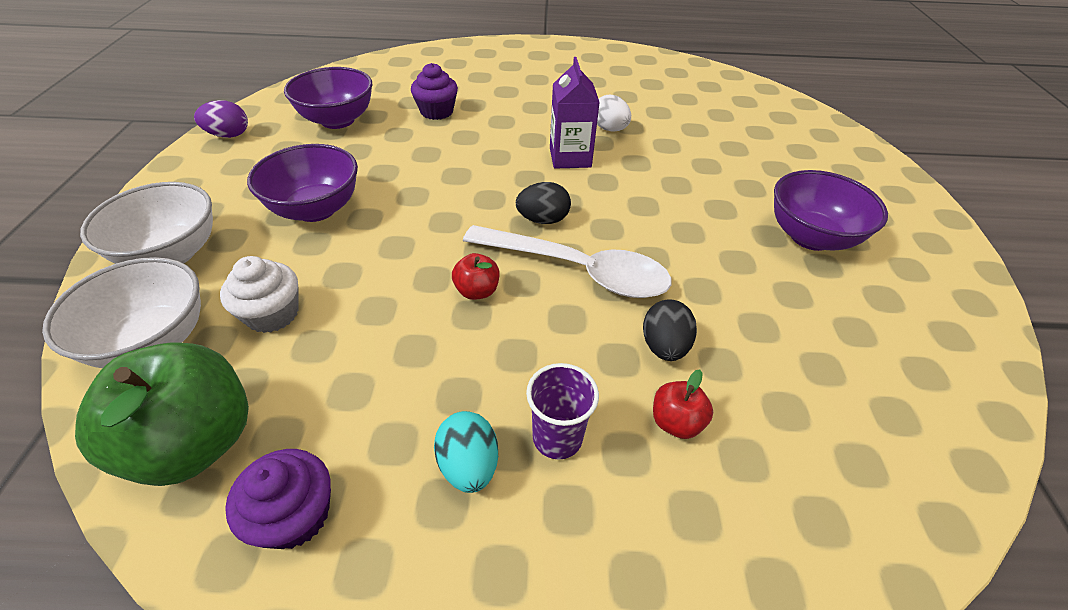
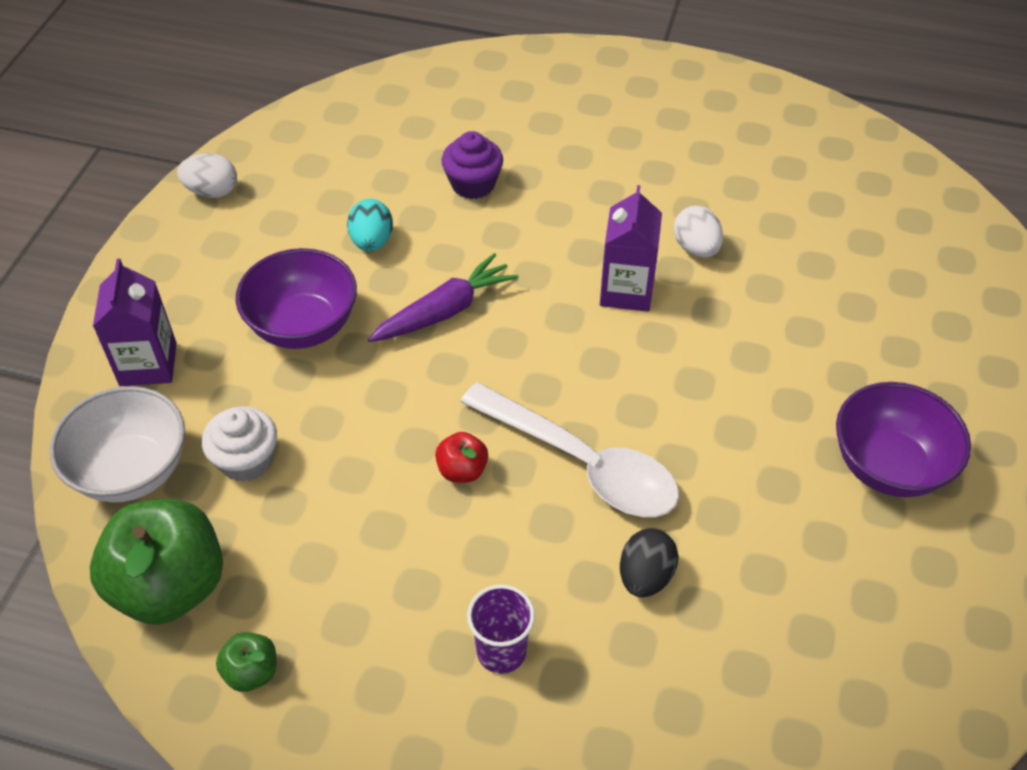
camera: 15 degrees right, 5 degrees up
white bowl [80,182,213,264] -> purple carton [93,258,177,386]
purple egg [194,100,248,138] -> white egg [177,153,237,198]
purple cupcake [225,449,331,549] -> green apple [216,632,276,692]
purple bowl [284,67,373,129] -> none
turquoise egg [434,411,498,493] -> turquoise egg moved to [347,199,393,251]
black egg [516,182,571,224] -> none
red apple [653,369,713,439] -> none
none -> purple carrot [368,253,519,342]

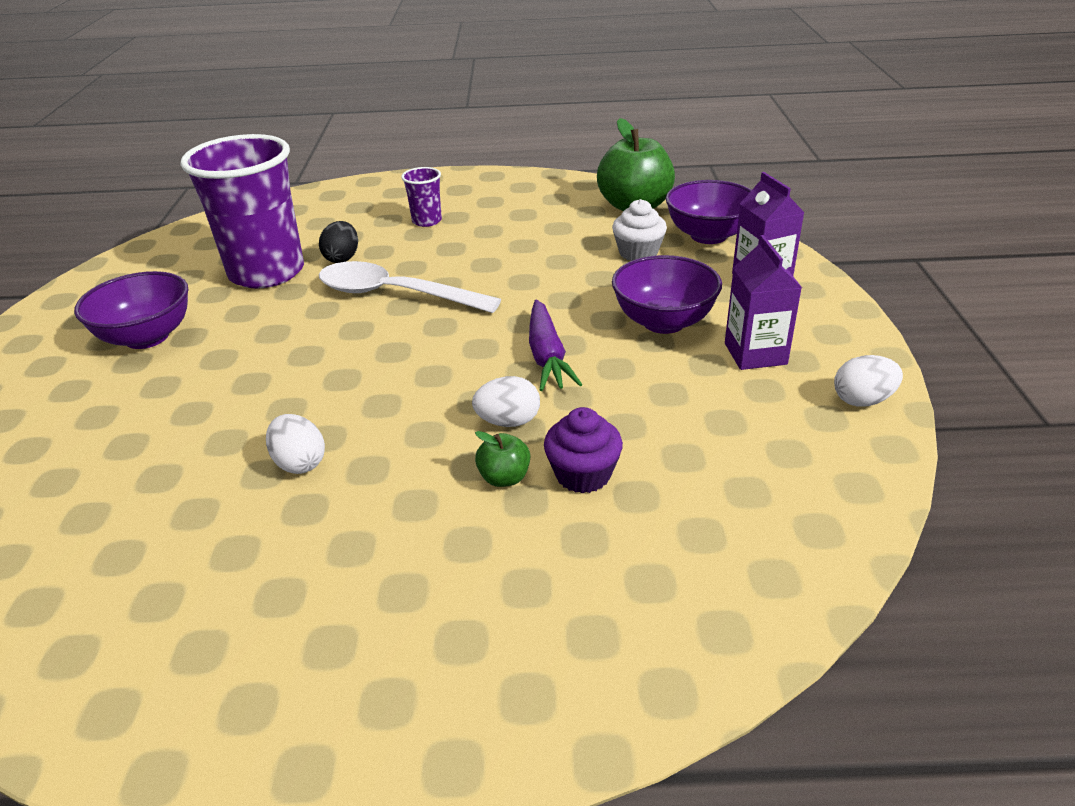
camera: 165 degrees right, 15 degrees down
white bowl [50,386,185,502] -> purple bowl [666,180,751,244]
green apple [216,632,276,692] -> green apple moved to [475,431,530,487]
turquoise egg [347,199,393,251] -> none
purple carrot [368,253,519,342] -> purple carrot turned 45 degrees counterclockwise [529,299,583,391]
red apple [435,432,488,483] -> none
purple carton [600,185,662,312] -> purple carton moved to [725,235,802,370]
none -> purple cup [180,134,304,289]
none -> white egg [472,376,540,427]

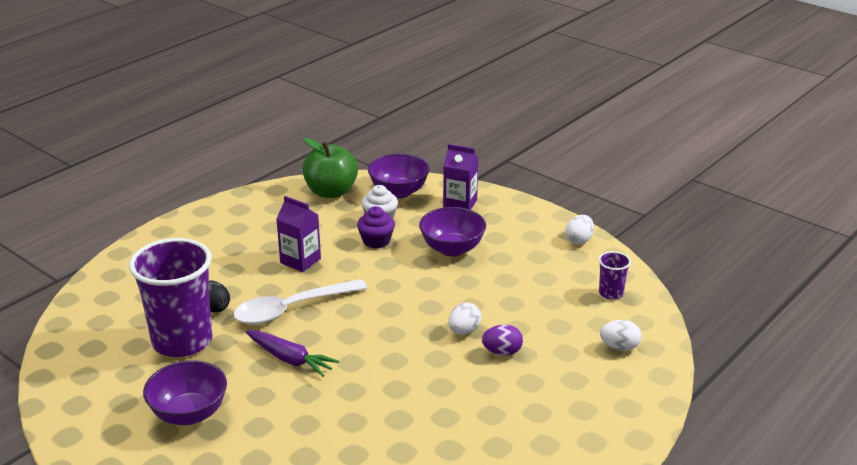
camera: 50 degrees left, 5 degrees down
white egg [266,414,325,474] -> white egg moved to [600,320,641,351]
purple cup [401,167,442,227] -> purple cup moved to [598,251,631,300]
green apple [475,431,530,487] -> purple egg [482,324,523,356]
purple carrot [529,299,583,391] -> purple carrot moved to [245,330,339,377]
purple cupcake [544,407,623,494] -> purple cupcake moved to [357,206,395,248]
purple carton [725,235,802,370] -> purple carton moved to [276,196,321,272]

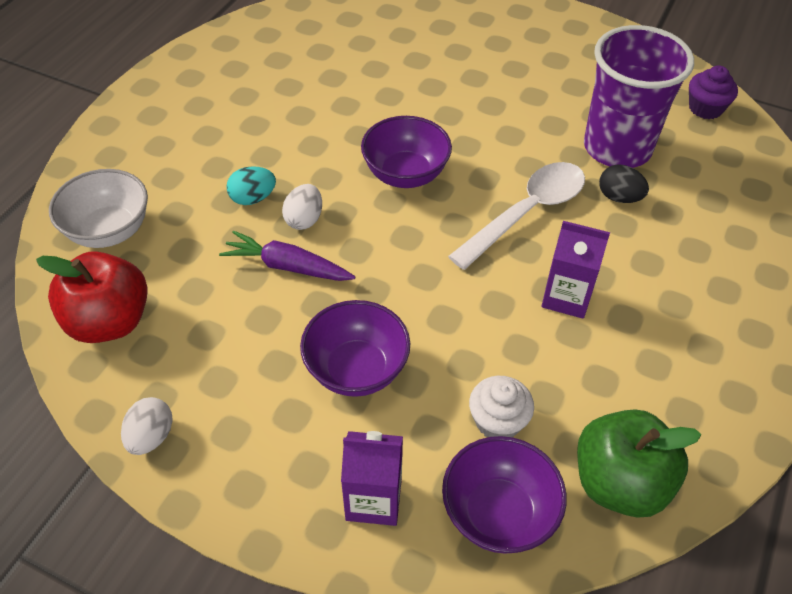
camera: 165 degrees right, 20 degrees up
purple bowl [143,360,227,425] -> purple bowl moved to [361,116,452,188]
purple carrot [245,330,339,377] -> purple carrot moved to [219,230,355,281]
purple cupcake [357,206,395,248] -> purple cupcake moved to [689,66,738,119]
purple egg [482,324,523,356] -> turquoise egg [226,166,276,205]
purple cup [598,251,631,300] -> red apple [36,251,148,343]
white egg [600,320,641,351] -> white bowl [49,169,148,248]

